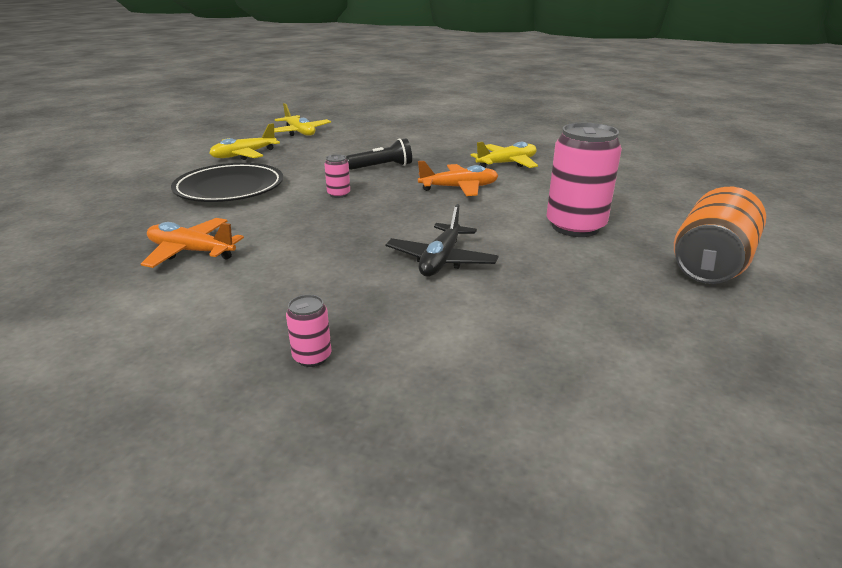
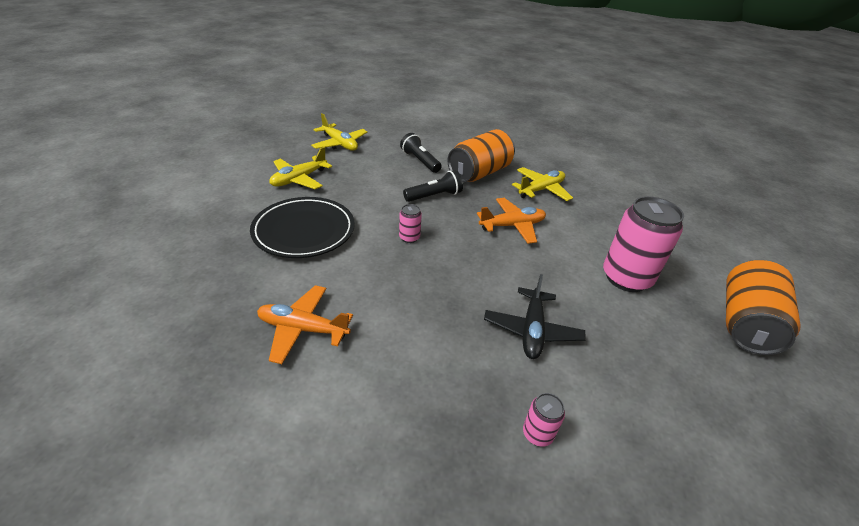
camera: 10 degrees left, 10 degrees up
pink can [286,295,331,367] -> pink can moved to [523,393,565,447]
none -> black flashlight [400,133,442,173]
none -> orange can [447,129,515,182]

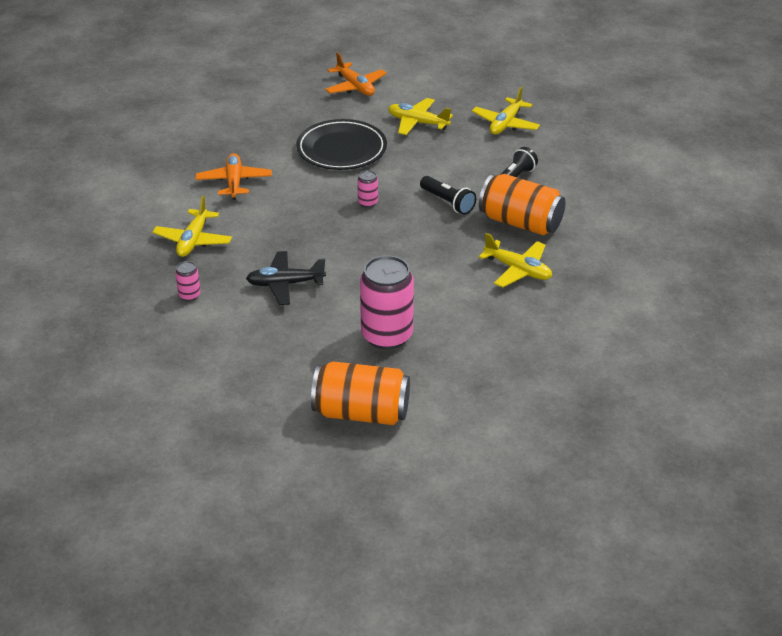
camera: 75 degrees right, 0 degrees up
orange plane [477,198,546,244] -> orange plane moved to [325,52,387,96]
none -> yellow plane [152,196,232,257]

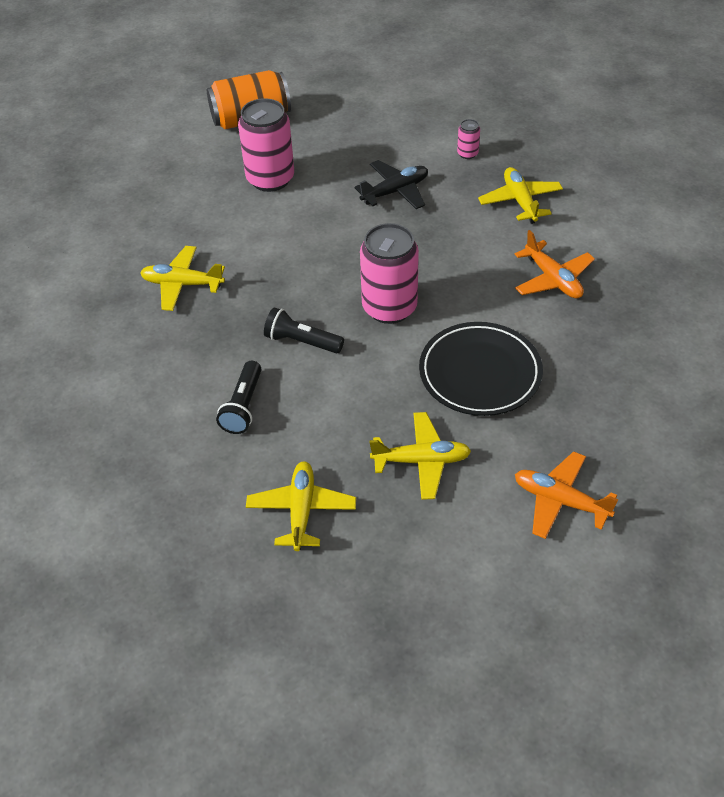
camera: 155 degrees right, 10 degrees up
pink can [357,170,378,207] -> pink can [360,223,419,324], size x2.25
orange can [479,174,566,235] -> none

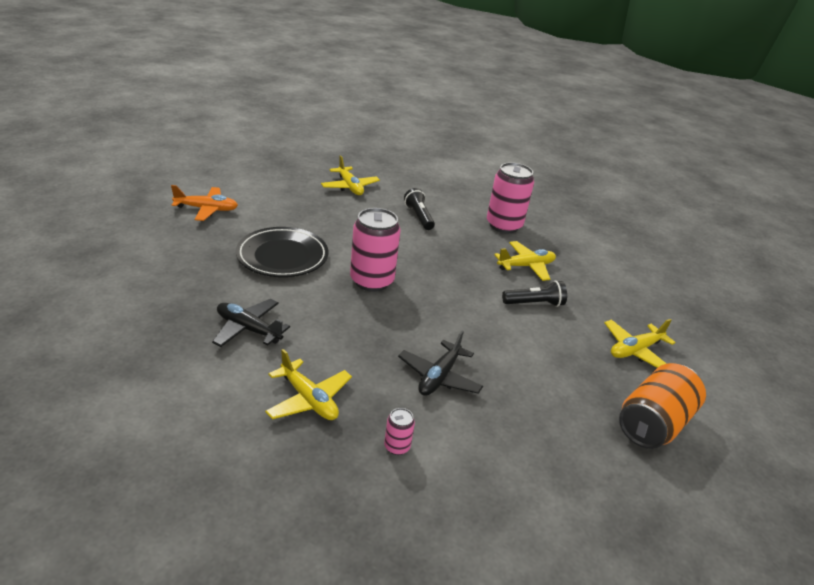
camera: 145 degrees right, 15 degrees down
pink can [238,98,294,192] -> pink can moved to [487,162,534,233]
black flashlight [264,308,344,354] -> black flashlight moved to [502,281,567,307]
yellow plane [369,412,471,500] -> yellow plane moved to [604,319,676,368]
orange plane [514,230,595,298] -> black plane [212,299,290,347]

